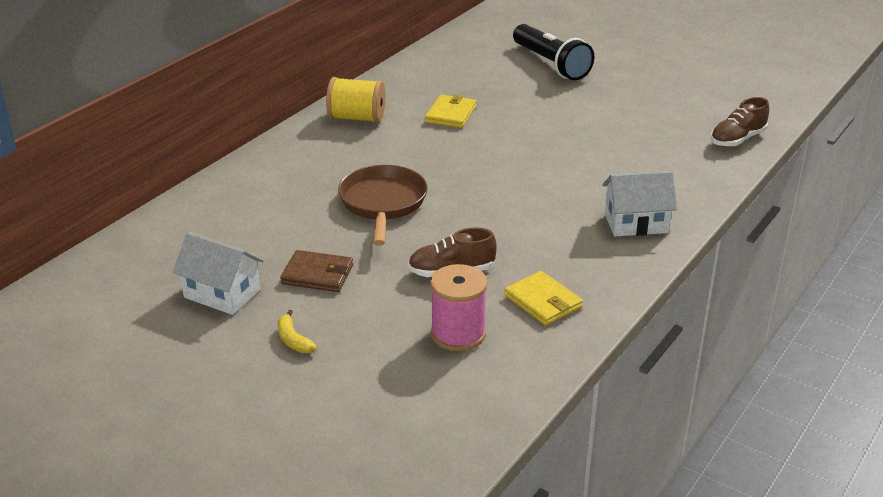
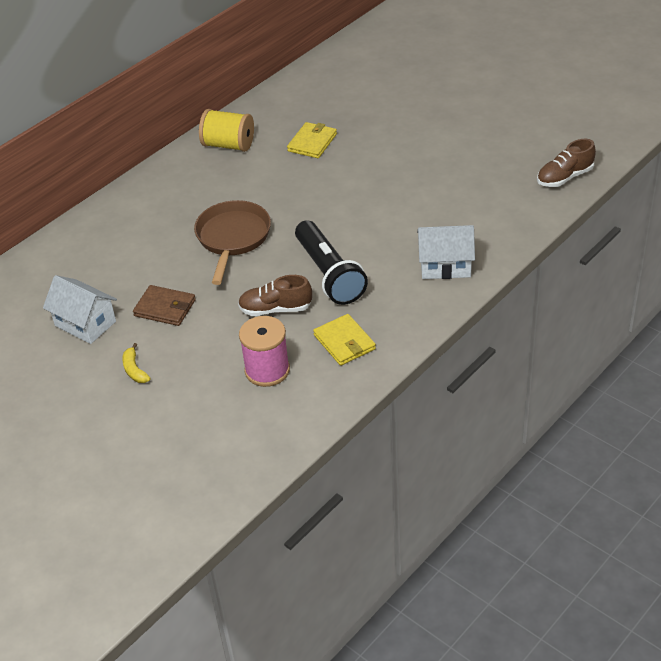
camera: 10 degrees right, 10 degrees up
black flashlight [513,24,594,80] -> black flashlight moved to [295,220,368,305]

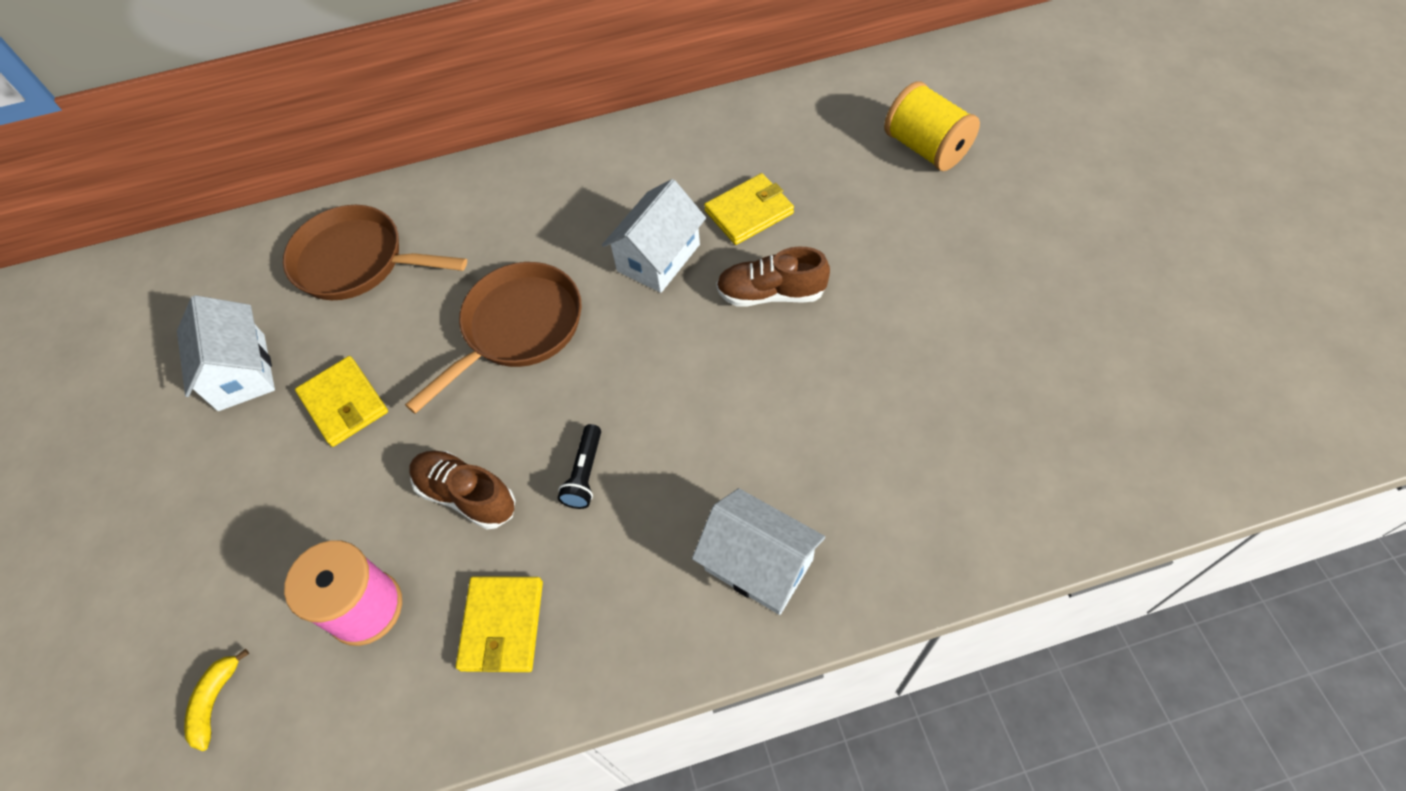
camera: 35 degrees right, 15 degrees up
yellow banana [122,343,151,383] -> yellow banana moved to [184,649,249,751]
brown wallet [133,285,196,326] -> yellow wallet [295,356,388,447]
yellow spool [199,109,254,152] -> yellow spool moved to [884,81,980,171]
black flashlight [295,220,368,305] -> black flashlight [557,424,601,509], size x0.45
brown shoe [537,139,596,187] -> brown shoe moved to [716,247,830,307]
none -> brown pan [283,205,467,300]
none -> white house [602,179,706,293]

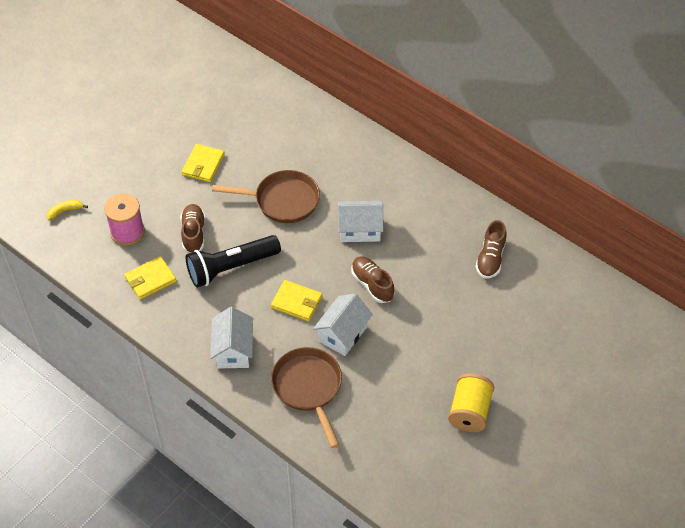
camera: 50 degrees right, 5 degrees down
white house [177,295,275,411] -> white house moved to [313,294,373,356]
brown pan [283,205,467,300] -> brown pan moved to [271,347,342,448]
black flashlight [557,424,601,509] -> black flashlight [186,235,281,288], size x2.23
yellow wallet [704,173,794,245] -> yellow wallet moved to [271,280,322,322]
yellow spool [884,81,980,171] -> yellow spool moved to [448,373,494,432]
none -> brown shoe [476,220,507,279]

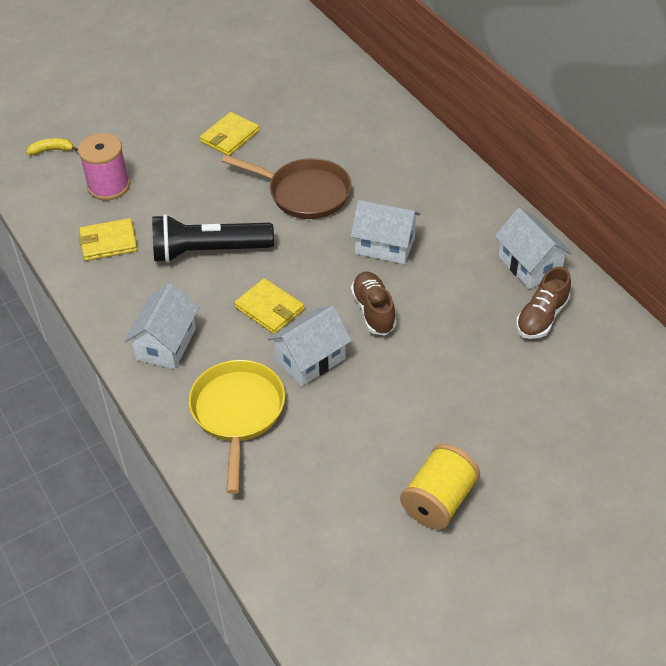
camera: 20 degrees right, 5 degrees down
brown shoe [181,204,205,253] -> none
brown pan [271,347,342,448] -> yellow pan [189,360,285,494]
none -> white house [495,208,572,289]

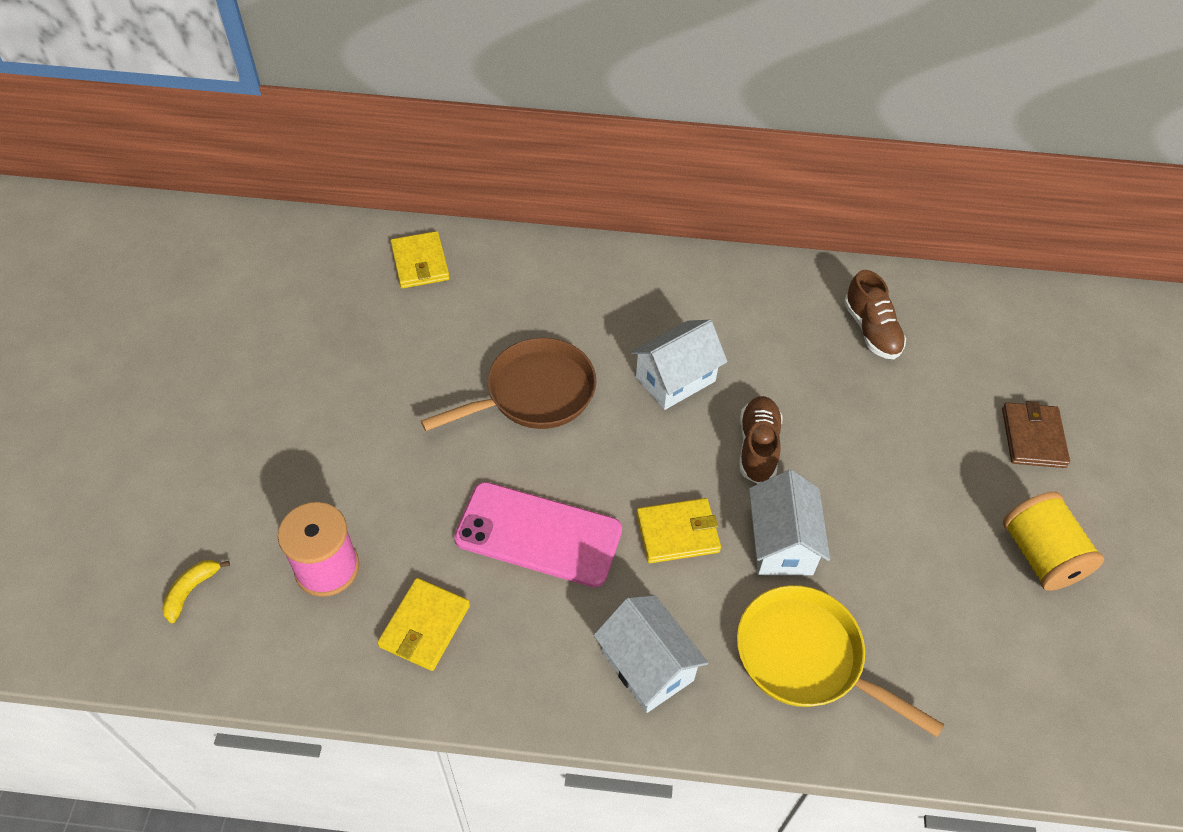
camera: 55 degrees left, 5 degrees up
black flashlight [152,214,274,263] -> pink phone [454,482,622,587]
yellow wallet [200,112,259,156] -> yellow wallet moved to [390,231,450,288]
brown shoe [351,272,397,335] -> brown shoe turned 75 degrees clockwise [739,396,783,484]
white house [495,208,572,289] -> none
none -> brown wallet [1002,401,1070,468]

